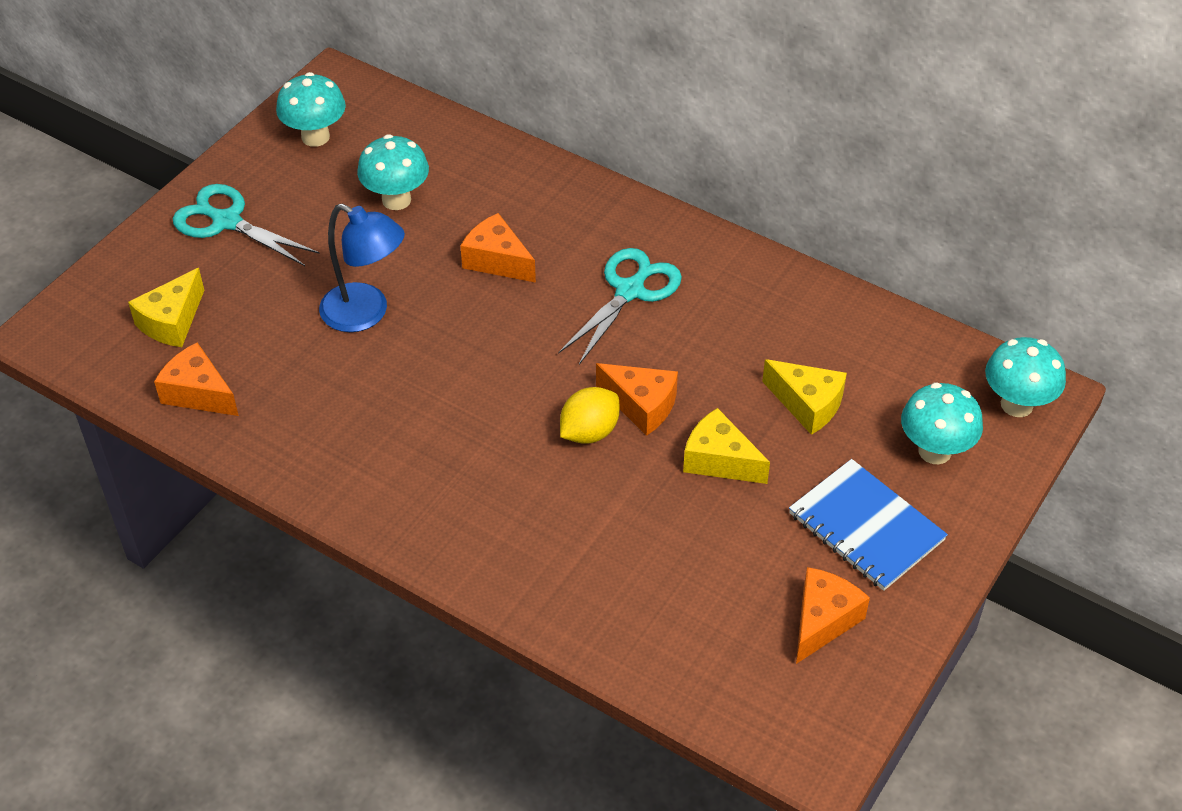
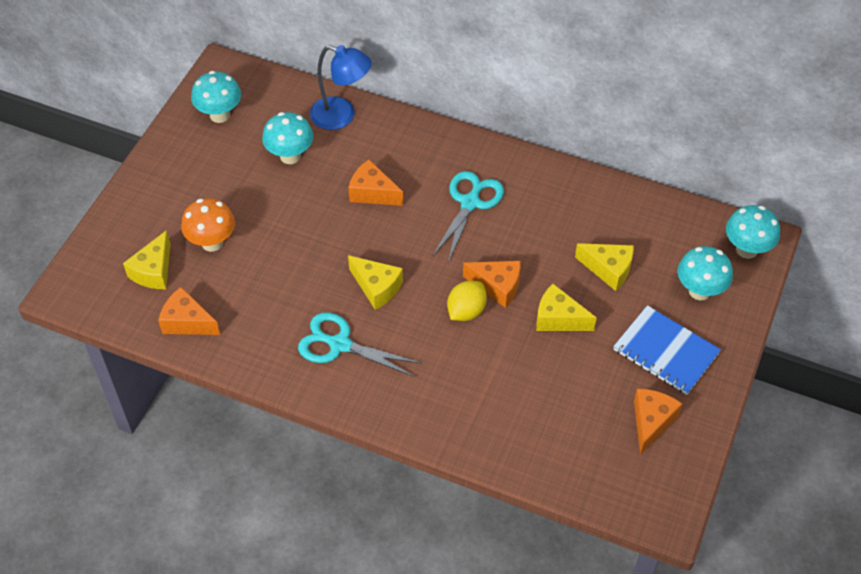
camera: 10 degrees left, 5 degrees up
turquoise scissors [173,184,320,266] -> turquoise scissors moved to [298,312,421,377]
blue lamp [319,204,405,332] -> blue lamp moved to [310,45,372,130]
none -> orange mushroom [181,198,235,252]
none -> yellow cheese [348,255,403,310]

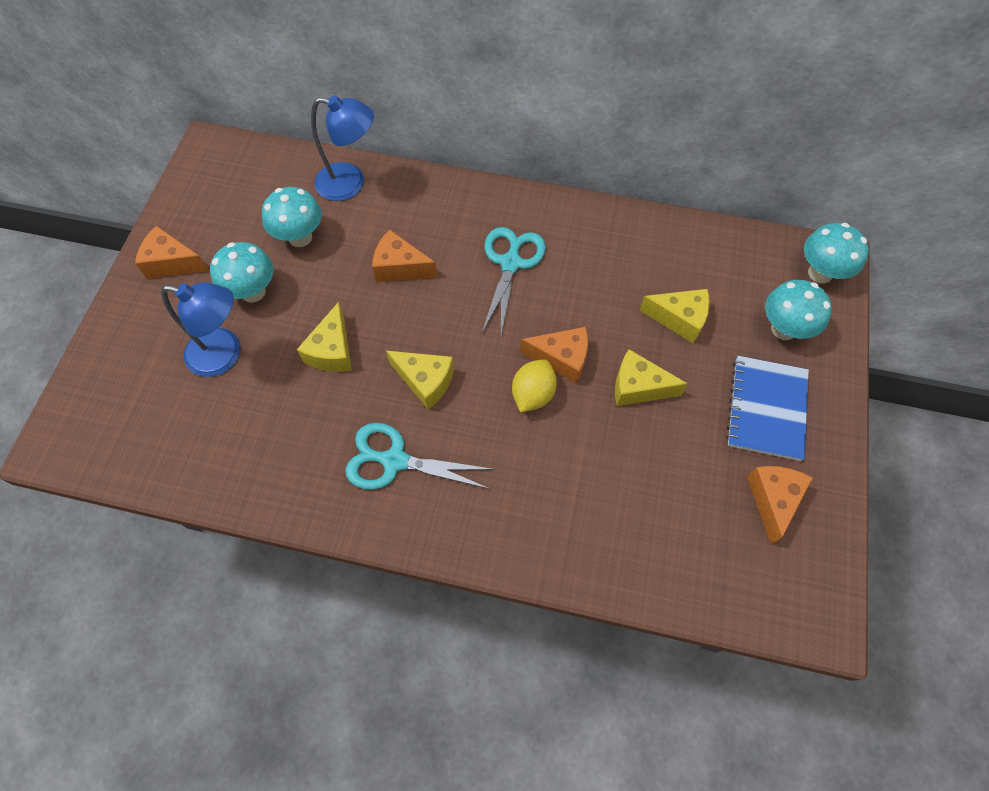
camera: 10 degrees left, 10 degrees up
yellow cheese [123,230,171,289] -> yellow cheese moved to [297,302,352,372]
orange cheese [158,287,220,335] -> orange cheese moved to [135,226,209,279]
orange mushroom [181,198,235,252] -> blue lamp [161,282,240,377]
turquoise mushroom [191,71,241,123] -> turquoise mushroom moved to [210,242,274,303]
blue notebook [613,305,721,395] -> blue notebook turned 75 degrees clockwise [726,356,809,461]

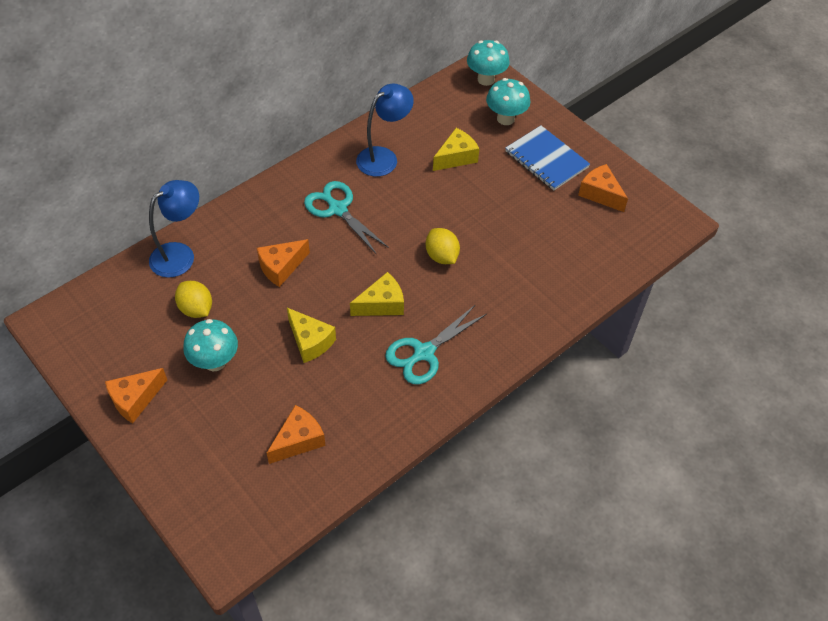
camera: 55 degrees left, 10 degrees down
blue lamp [161,282,240,377] -> blue lamp moved to [356,84,414,177]
turquoise mushroom [262,187,322,247] -> yellow lemon [175,281,212,318]
orange cheese [520,327,588,384] -> orange cheese moved to [267,405,326,464]
yellow cheese [615,349,688,406] -> none

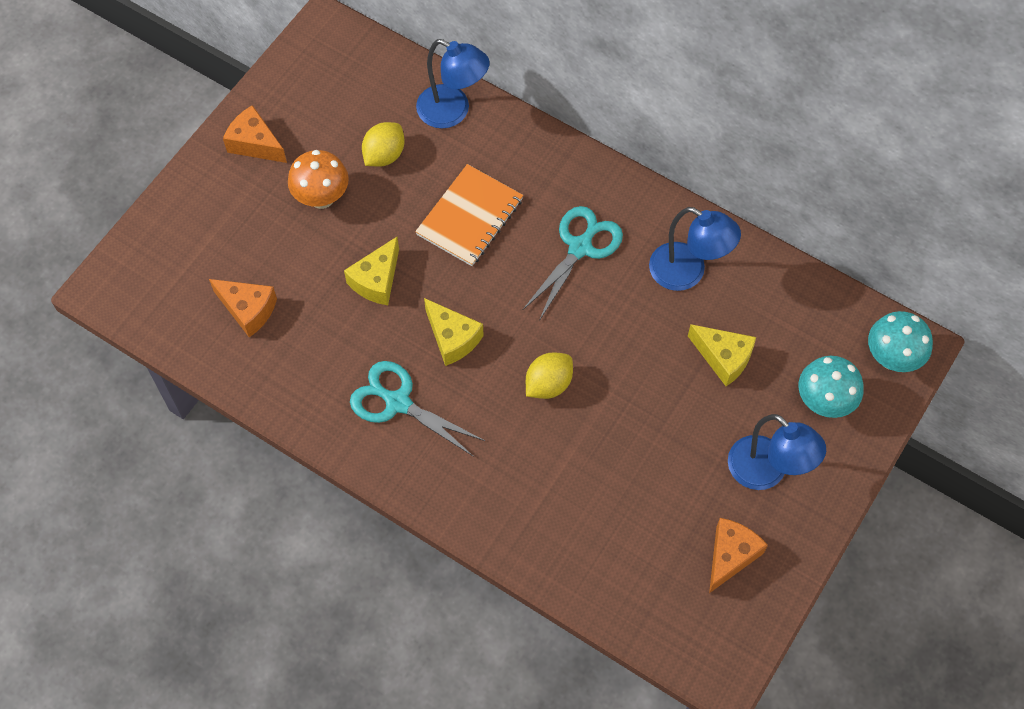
camera: 75 degrees right, 10 degrees up
turquoise mushroom [183,319,238,371] -> orange mushroom [288,150,349,209]
orange cheese [257,239,310,287] -> orange notebook [415,164,523,266]
blue notebook [505,125,590,191] -> blue lamp [728,414,826,490]

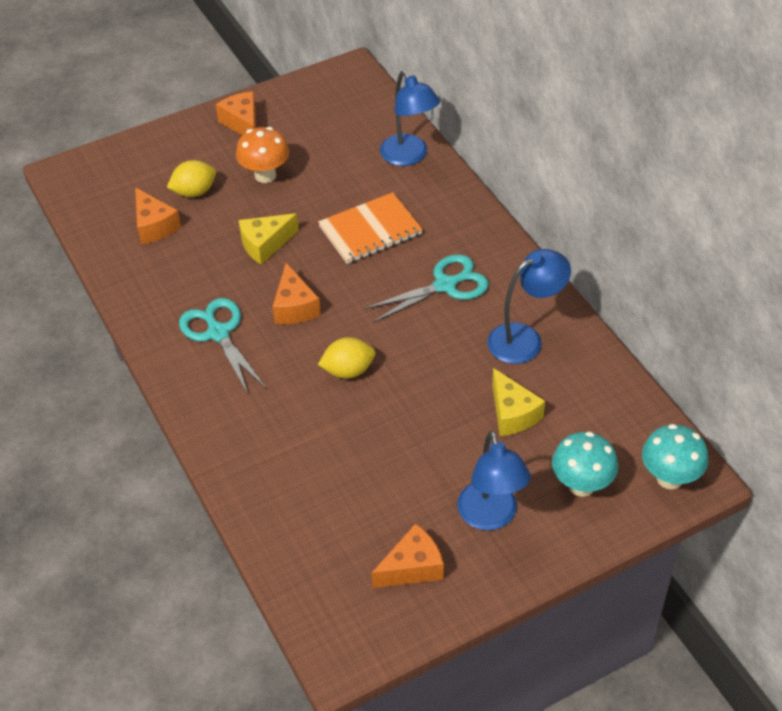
camera: 30 degrees right, 15 degrees down
yellow lemon [362,122,404,167] -> yellow lemon moved to [167,160,216,197]
yellow cheese [424,298,484,366] -> orange cheese [272,263,321,324]
blue lamp [649,207,741,291] -> blue lamp turned 90 degrees counterclockwise [487,249,571,364]

